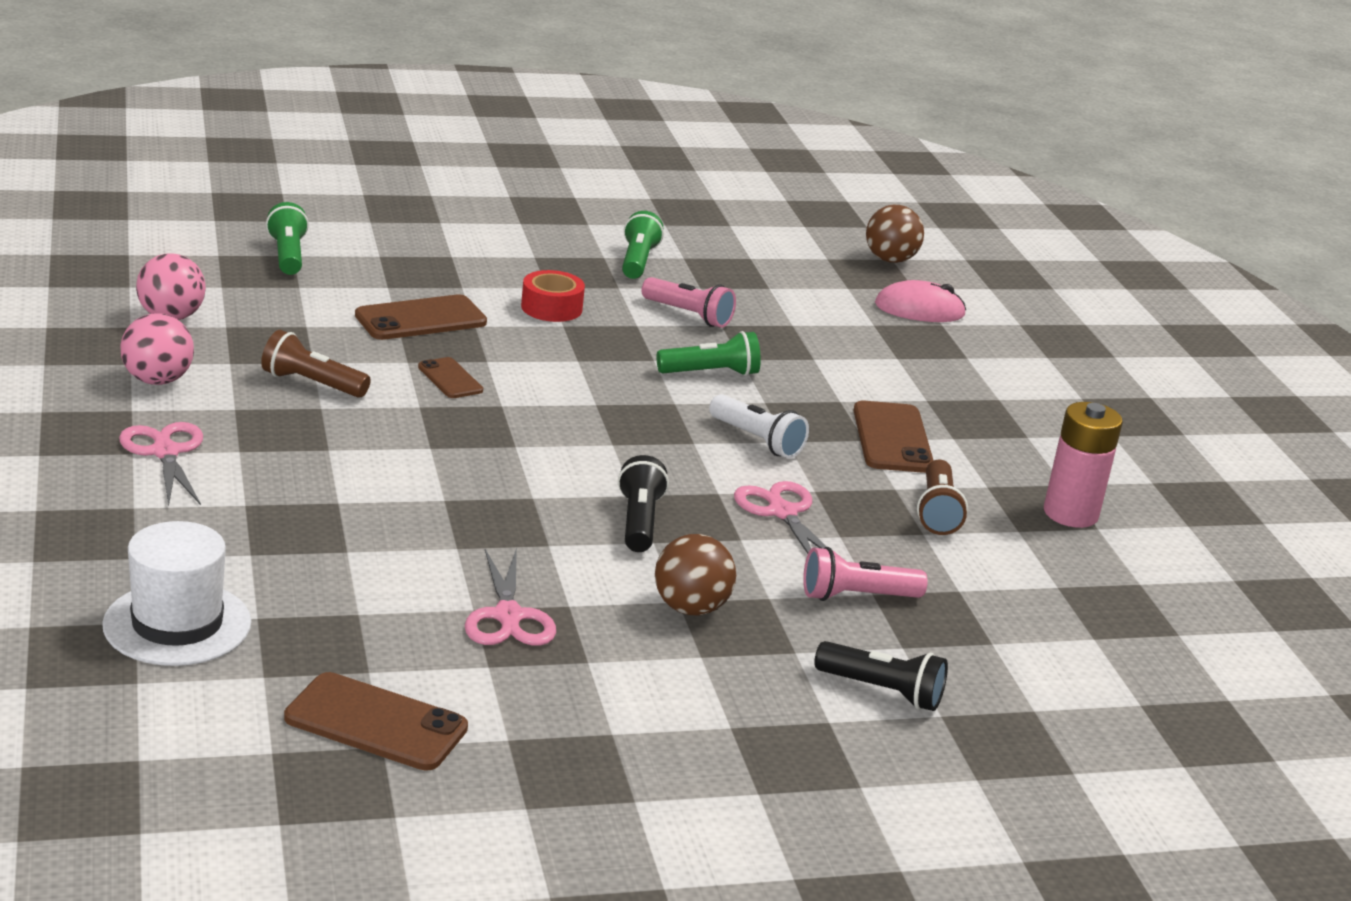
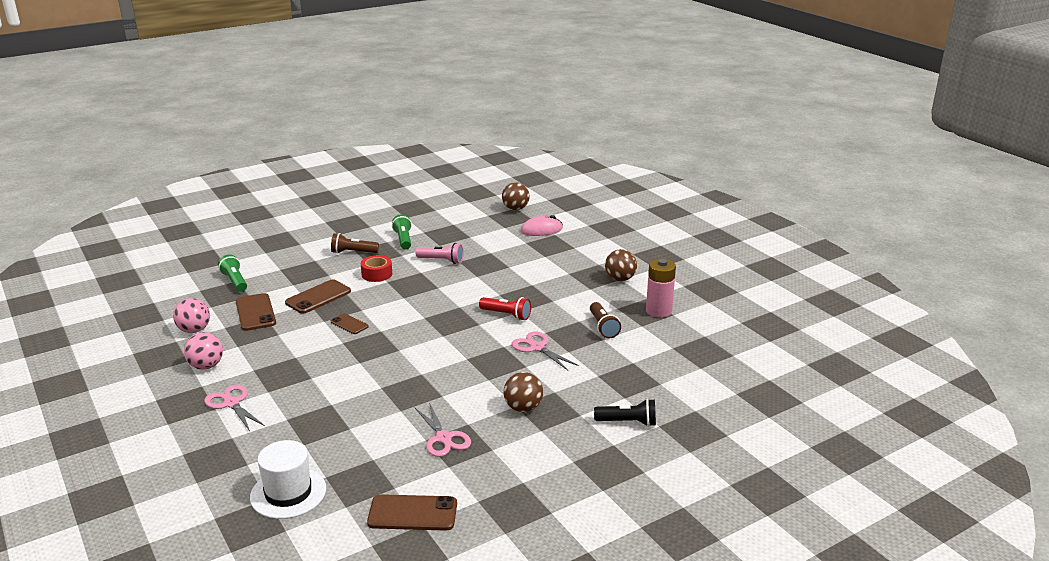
camera: 15 degrees left, 0 degrees up
brown flashlight [261,330,371,398] -> brown flashlight moved to [331,233,379,254]
black flashlight [618,455,669,552] -> none
green flashlight [656,331,761,376] -> none
white flashlight [709,394,809,459] -> red flashlight [479,297,531,320]
pink flashlight [803,547,928,601] -> none
brown phone [853,401,934,473] -> brown phone moved to [236,293,276,331]
none -> brown ball [605,249,637,281]

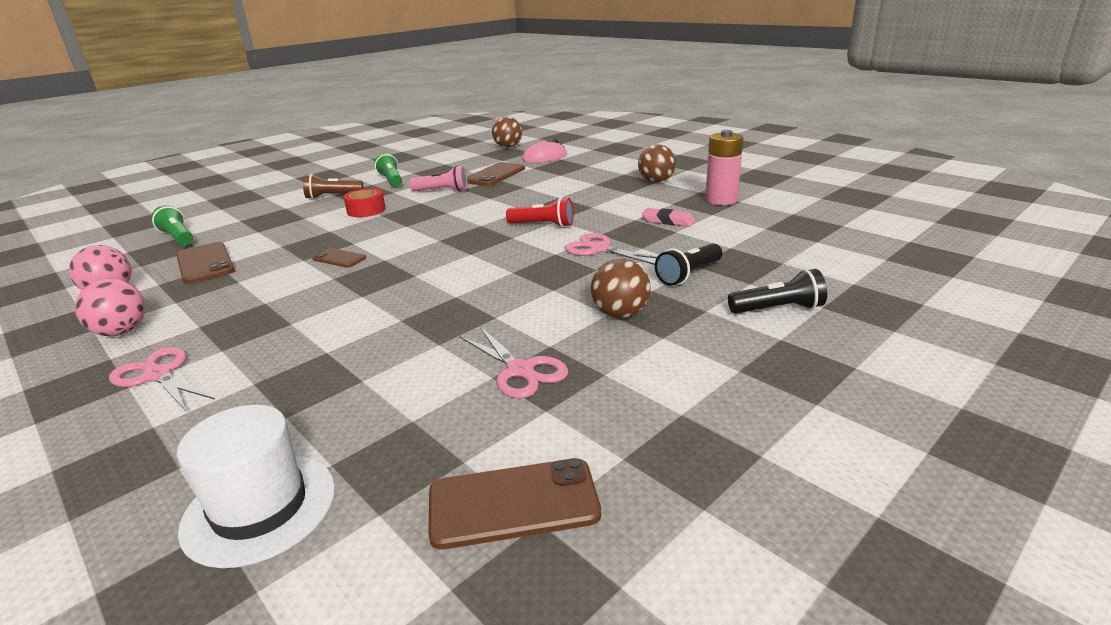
camera: 10 degrees left, 0 degrees up
brown phone [285,279,351,314] -> brown phone moved to [467,162,525,186]
brown flashlight [590,302,621,338] -> pink eraser [642,208,695,226]
none -> black flashlight [655,243,722,286]

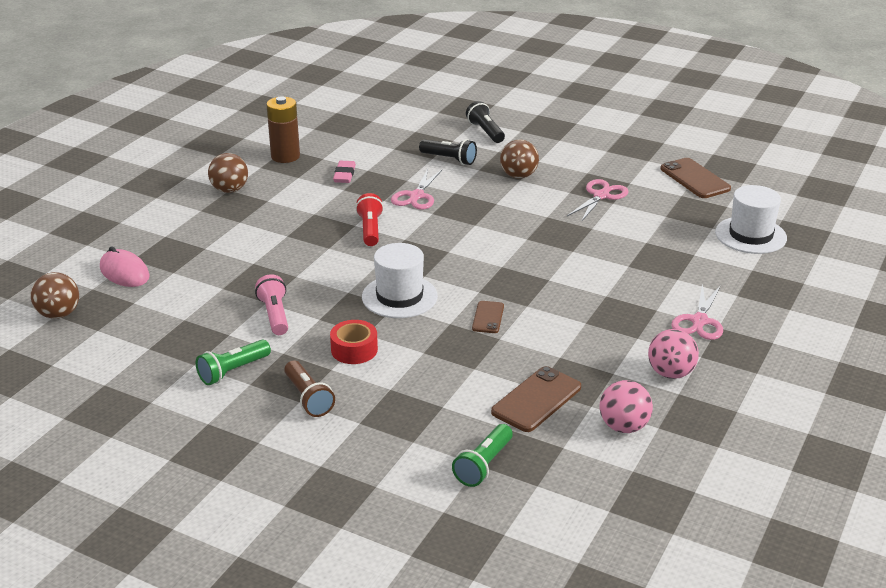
camera: 110 degrees left, 5 degrees up
brown phone [467,162,525,186] -> none
pink battery [705,130,743,205] -> brown battery [266,96,300,163]
none -> white hat [362,243,438,318]

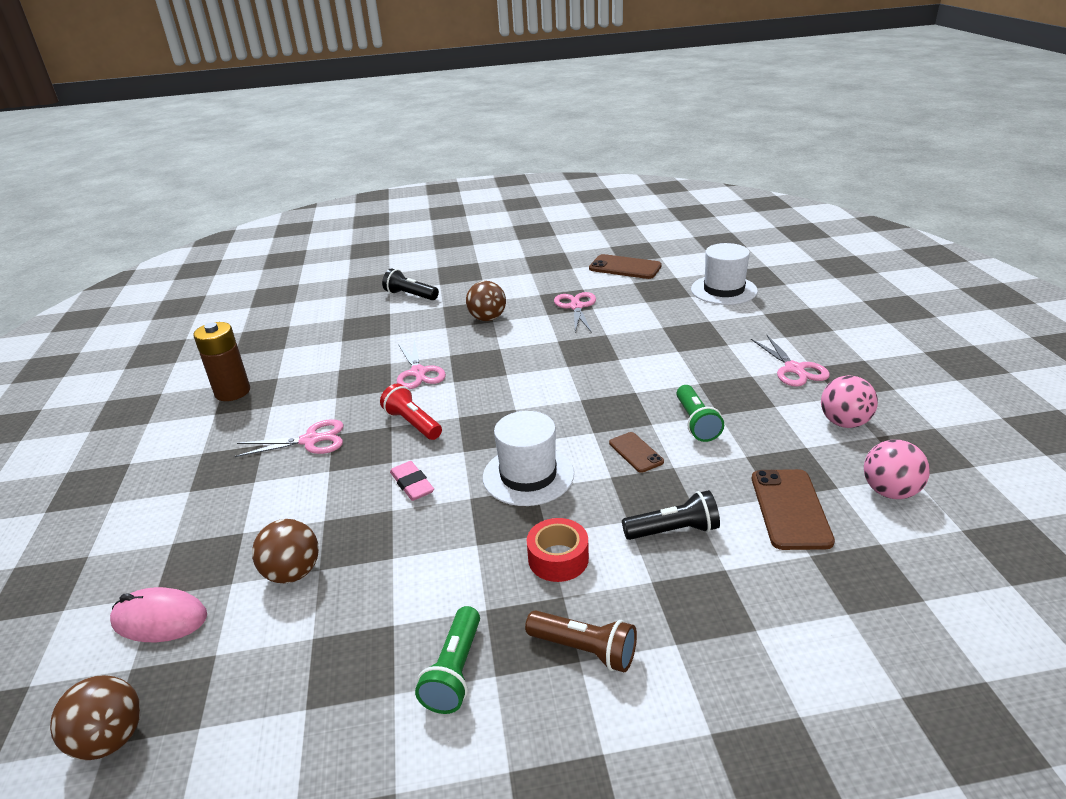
camera: 35 degrees left, 0 degrees up
brown ball [208,153,248,193] -> brown ball moved to [252,519,319,583]
pink flashlight [255,274,288,335] -> none
pink eraser [333,161,356,183] -> pink eraser moved to [390,461,434,501]
black flashlight [419,139,477,165] -> black flashlight moved to [622,490,720,540]
green flashlight [452,424,513,487] -> green flashlight moved to [676,385,724,442]
none -> pink scissors [235,419,344,457]

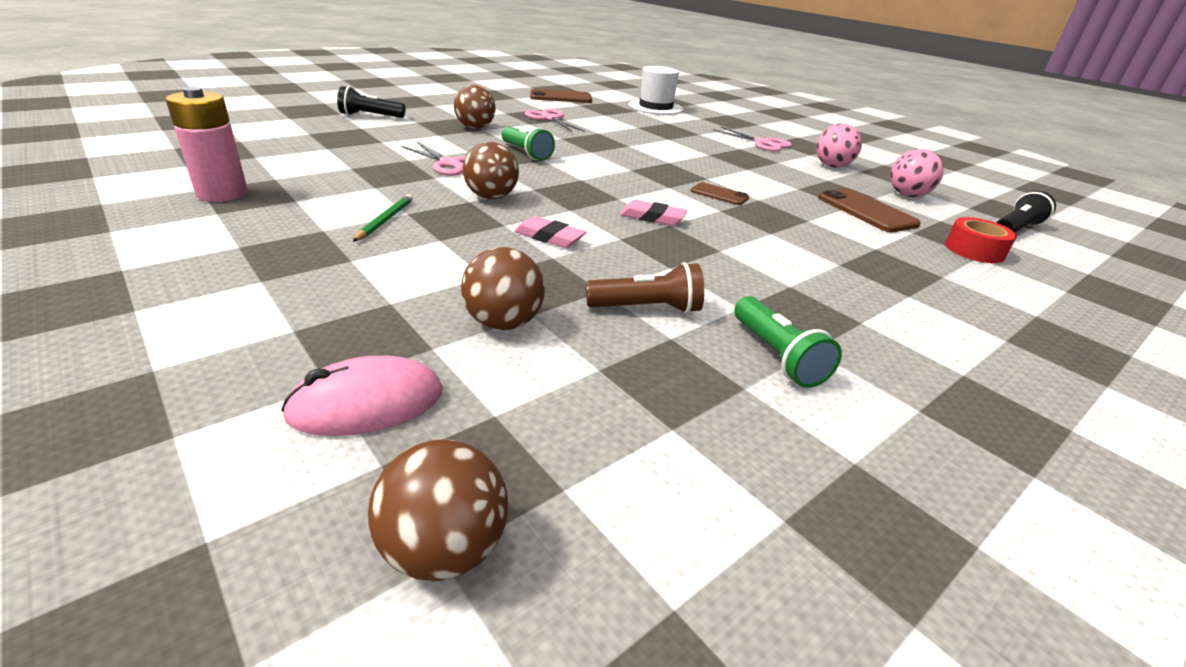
camera: 35 degrees left, 0 degrees up
brown battery [193,322,250,401] -> pink battery [165,87,248,202]
pink scissors [235,419,344,457] -> green pencil [352,194,413,242]
red flashlight [380,384,442,440] -> brown ball [463,142,519,199]
white hat [483,411,574,506] -> pink eraser [620,200,687,226]
brown flashlight [525,610,637,672] -> brown flashlight moved to [586,262,704,314]
red tape [527,518,589,582] -> red tape moved to [945,217,1017,263]
black flashlight [622,490,720,540] -> black flashlight moved to [996,191,1056,232]
green flashlight [676,385,724,442] -> green flashlight moved to [502,127,555,161]

